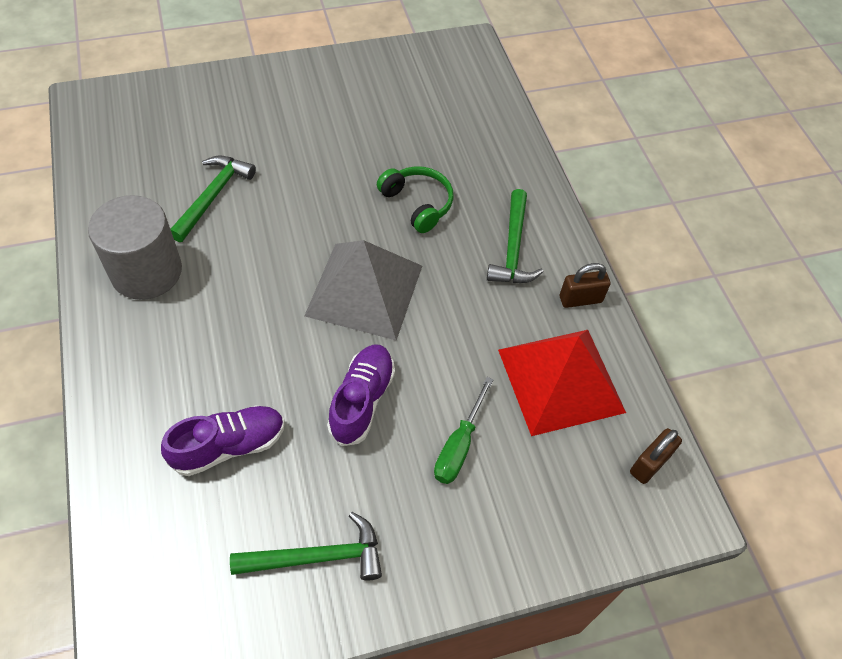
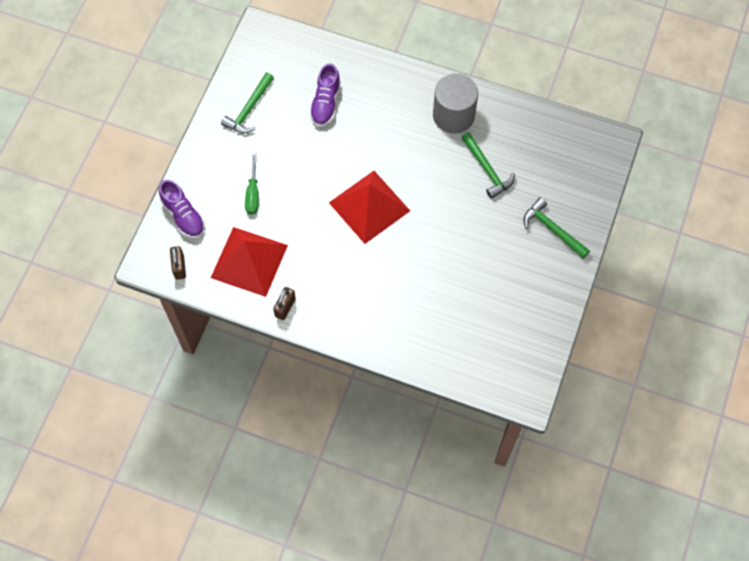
camera: 130 degrees right, 10 degrees up
grey pyramid [304,240,422,341] -> red pyramid [329,171,410,244]
purple shoe [327,344,395,446] -> purple shoe moved to [159,180,205,239]
green headphones [377,166,454,233] -> none
green screwdriver [434,377,494,484] -> green screwdriver turned 150 degrees counterclockwise [245,152,259,215]
green hammer [487,189,544,283] -> green hammer moved to [523,198,590,259]

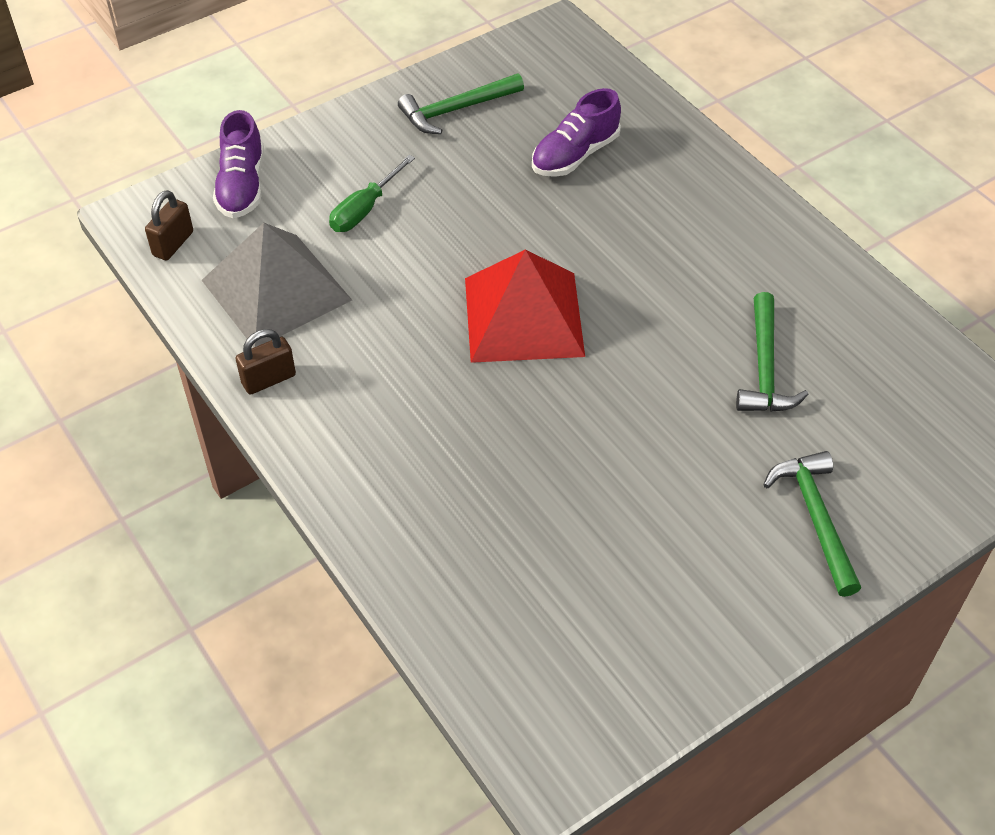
camera: 35 degrees right, 15 degrees down
red pyramid [211,227,288,297] -> grey pyramid [202,223,352,347]
grey cylinder [433,74,478,133] -> none

